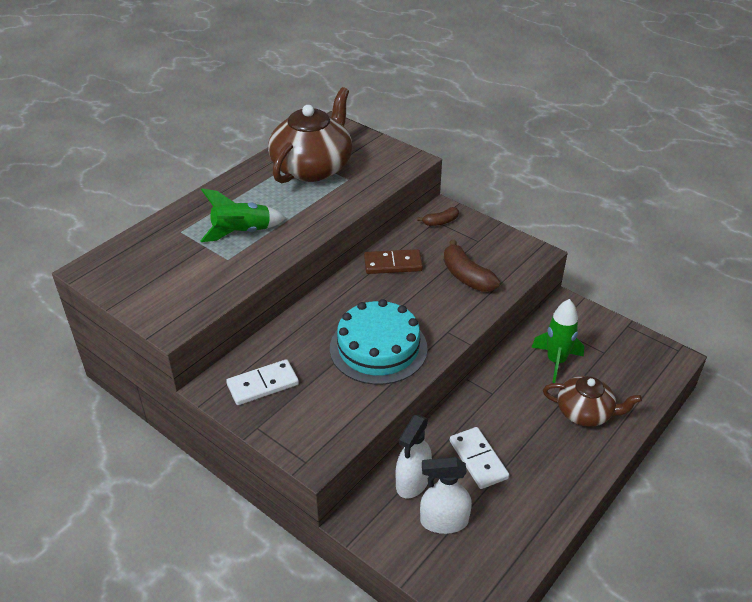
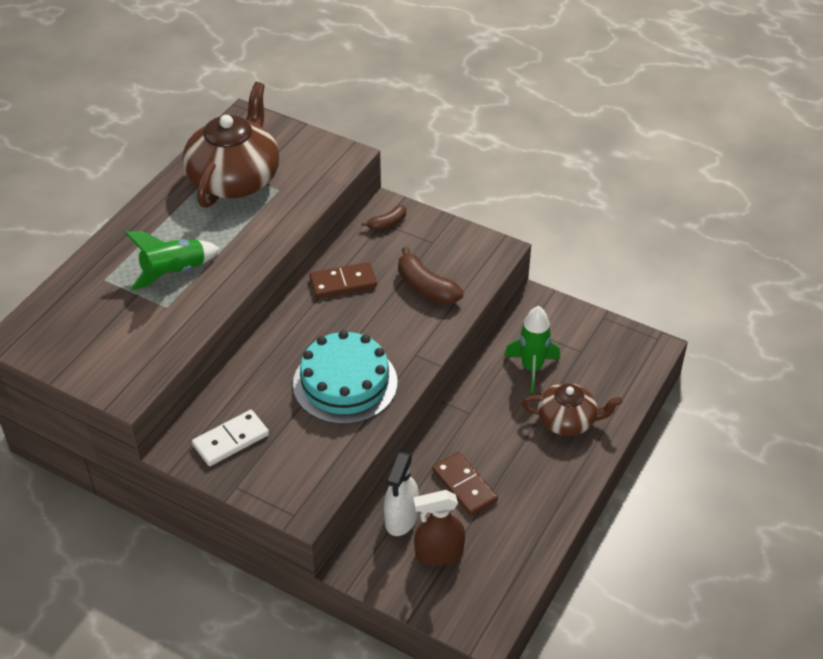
camera: 10 degrees left, 5 degrees up
white spray bottle [420,457,472,534] -> brown spray bottle [413,490,465,566]
white domino [450,427,509,489] -> brown domino [432,452,498,516]

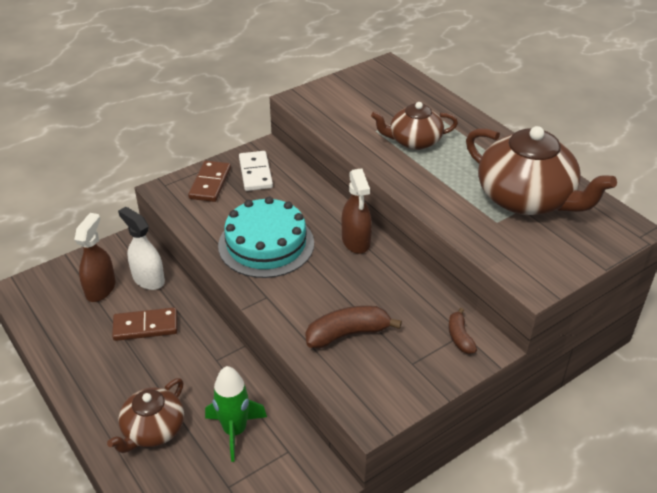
camera: 115 degrees right, 5 degrees down
green rocket [125,231,220,290] -> brown teapot [371,102,458,150]
brown domino [309,262,377,298] -> brown domino moved to [188,161,231,202]
none -> brown spray bottle [342,168,372,254]

